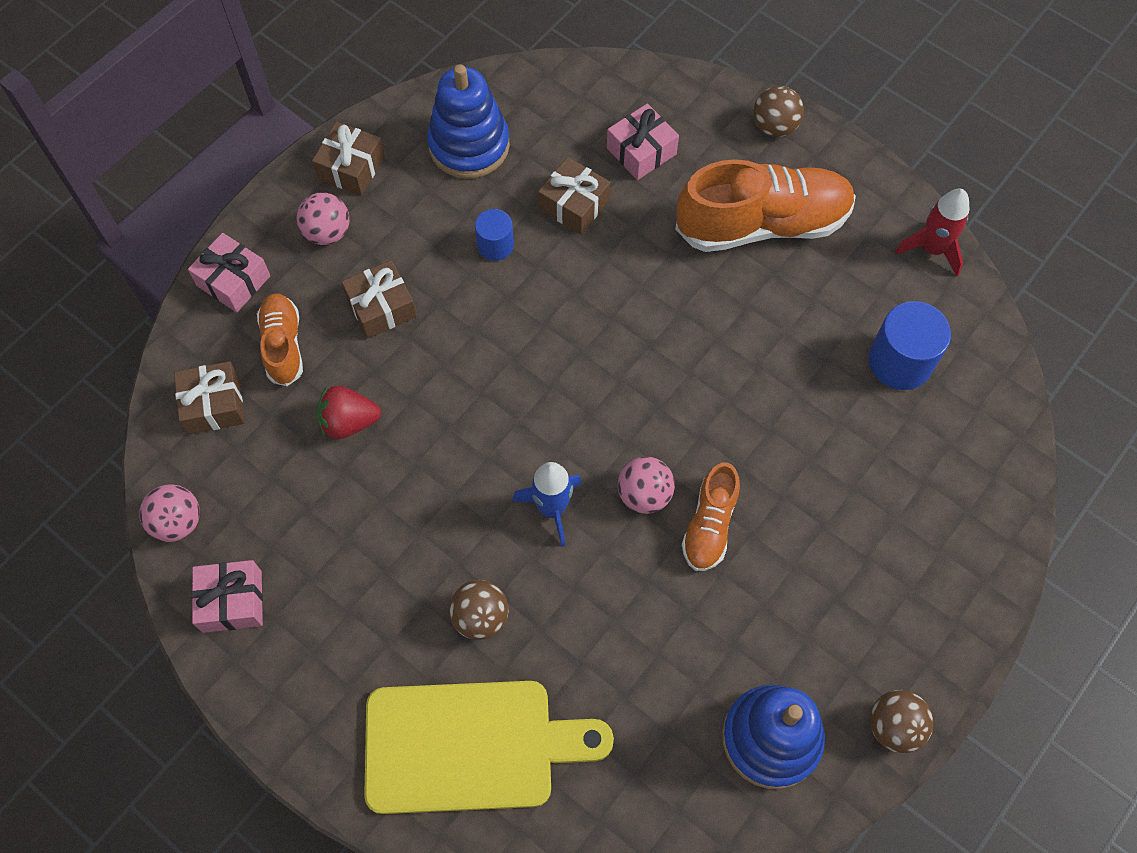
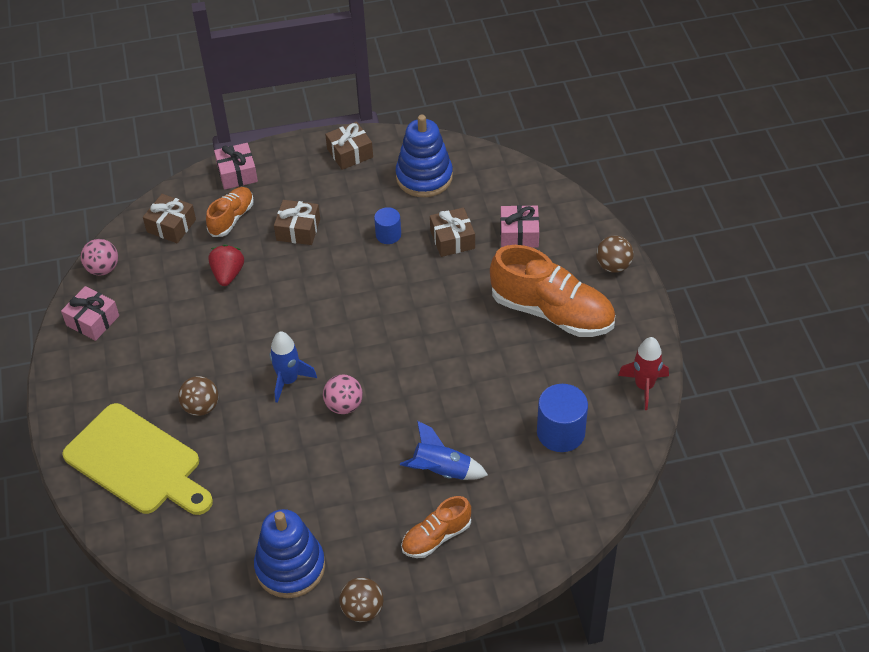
camera: 40 degrees right, 15 degrees down
pink ball [297,192,350,245] -> none
red strawberry [317,386,381,439] -> red strawberry turned 60 degrees clockwise [208,245,244,286]
orange shoe [682,462,740,571] -> orange shoe moved to [401,496,471,558]
none -> blue rocket [400,421,488,480]

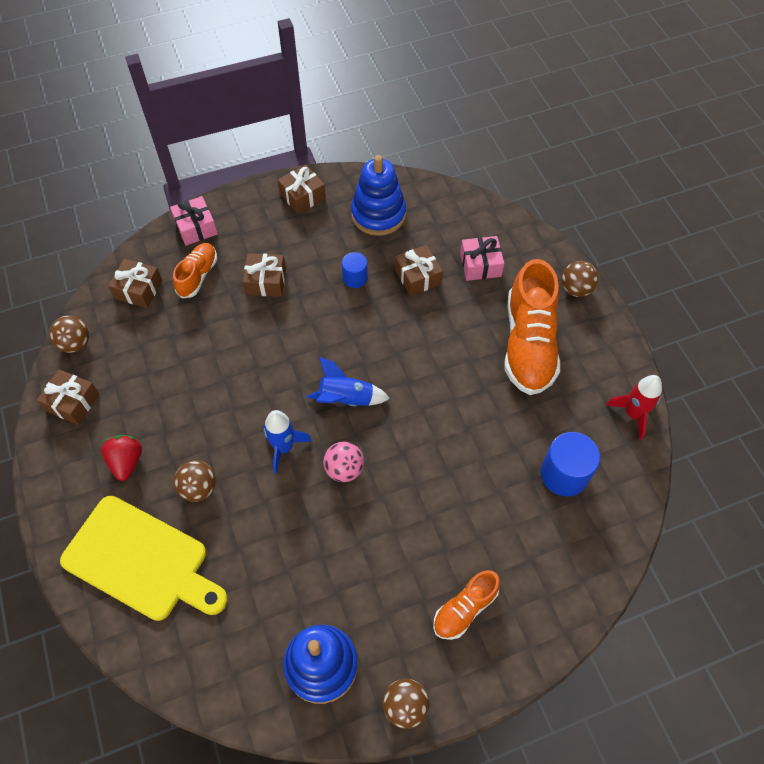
camera: 10 degrees left, 10 degrees up
pink gift [61,286,119,341] -> brown gift [37,369,99,425]
pink ball [81,239,118,275] -> brown ball [49,315,89,353]
red strawberry [208,245,244,286] -> red strawberry moved to [101,435,142,481]
blue rocket [400,421,488,480] -> blue rocket moved to [307,357,390,407]
orange shoe [490,245,615,337] -> orange shoe turned 75 degrees clockwise [505,259,560,395]

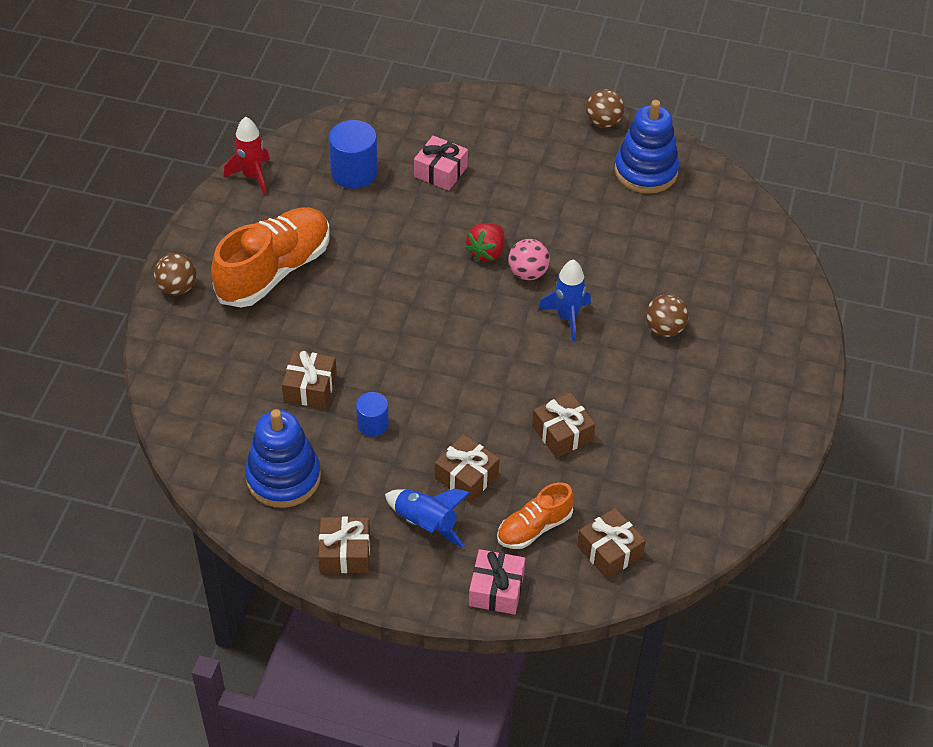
camera: 145 degrees left, 10 degrees down
brown gift [37,369,99,425] -> brown gift moved to [532,392,595,458]
brown ball [49,315,89,353] -> none
yellow cutting board [60,496,228,621] -> none
red strawberry [101,435,142,481] -> red strawberry moved to [465,223,505,262]
blue rocket [307,357,390,407] -> blue rocket moved to [385,489,471,548]
orange shoe [433,570,500,640] -> none
pink gift [460,236,504,281] -> pink gift moved to [414,135,468,191]

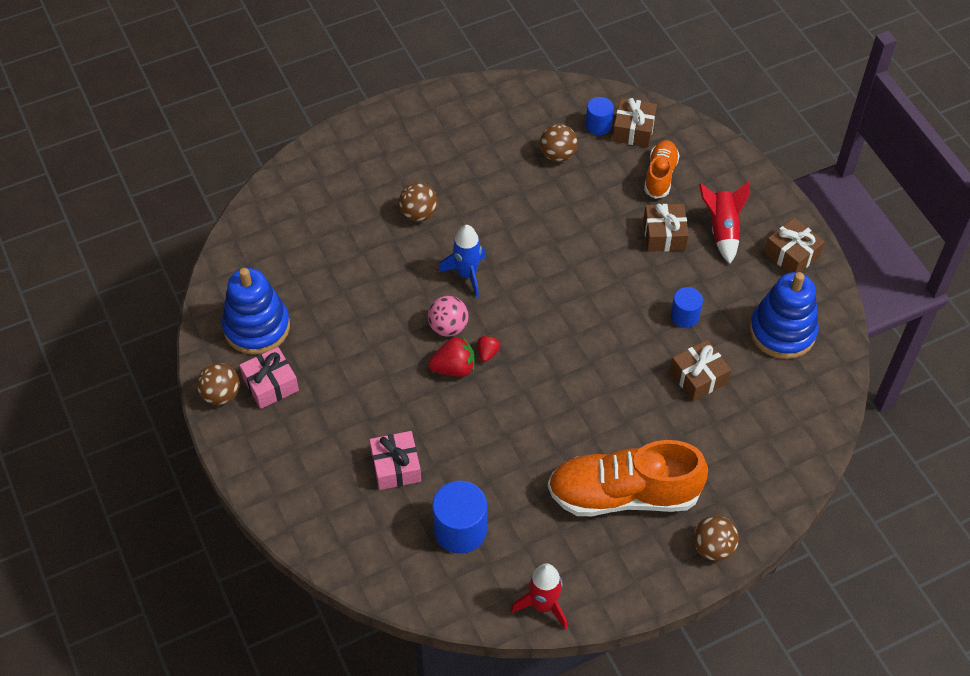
camera: 130 degrees left, 5 degrees up
blue rocket [385,489,471,548] -> red rocket [699,181,750,264]
pink gift [469,549,525,615] -> pink gift moved to [239,347,299,409]
orange shoe [497,482,574,549] -> orange shoe turned 90 degrees counterclockwise [644,140,680,199]
brown gift [532,392,595,458] -> none
none -> red strawberry [477,335,500,362]
none -> brown ball [540,124,578,162]
none -> blue cylinder [586,97,614,135]

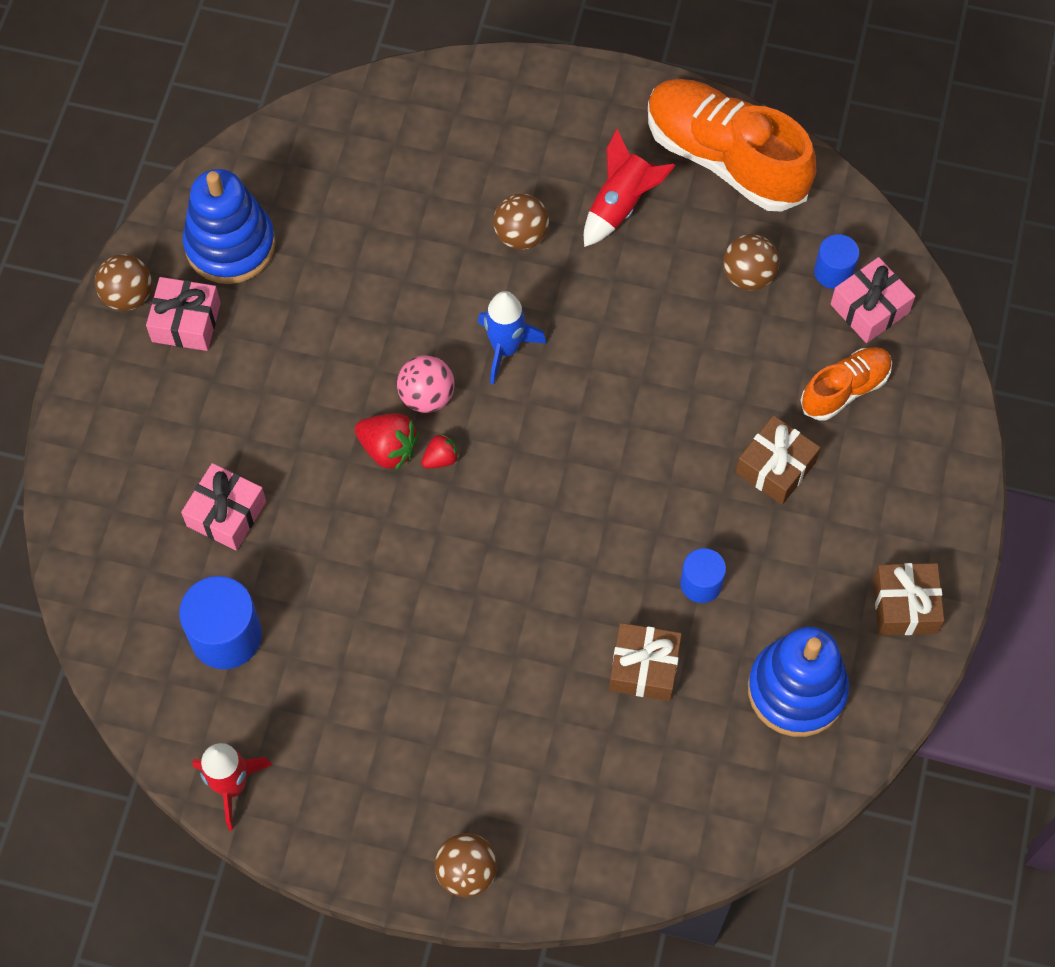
camera: 40 degrees right, 10 degrees up
orange shoe [548,440,708,516] -> orange shoe moved to [648,79,817,212]
brown gift [612,98,657,147] -> pink gift [831,257,915,343]
red rocket [699,181,750,264] -> red rocket moved to [584,129,675,247]

